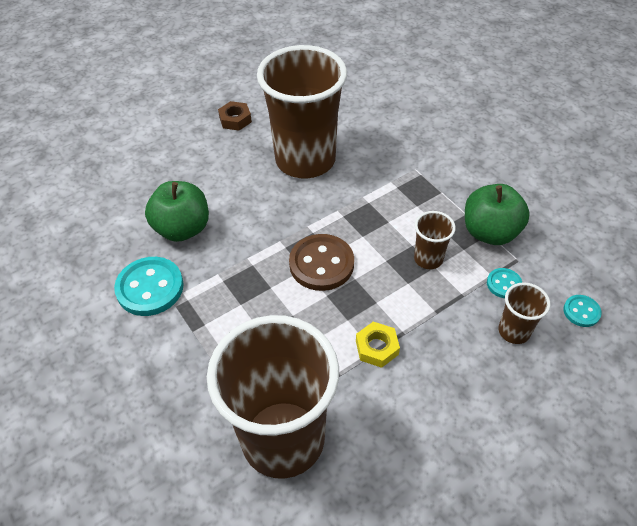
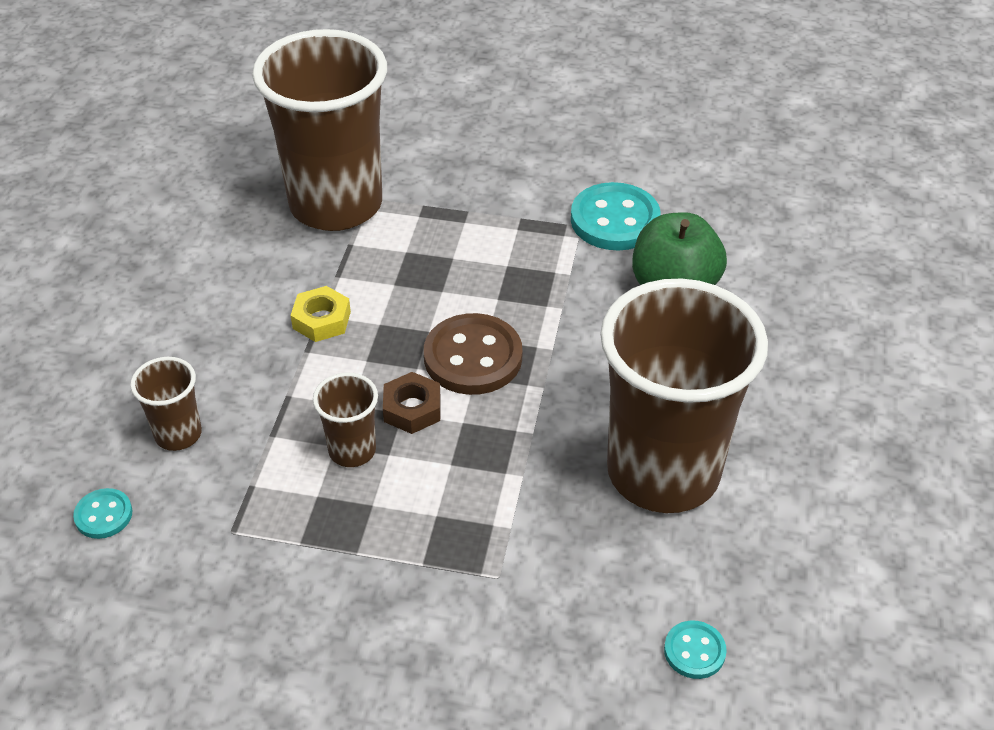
camera: 135 degrees right, 5 degrees down
brown nut [218,101,252,131] -> brown nut moved to [383,372,441,434]
green apple [465,184,530,245] -> none
turquoise button [487,268,522,298] -> turquoise button moved to [664,621,727,679]

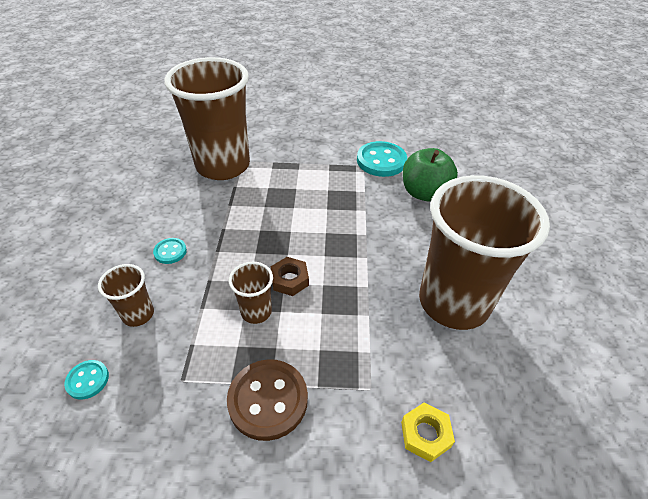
camera: 10 degrees left, 0 degrees up
yellow nut [291,286,351,342] -> yellow nut moved to [401,403,455,462]
brown button [424,313,522,395] -> brown button moved to [227,359,308,441]
turquoise button [664,621,727,679] -> turquoise button moved to [153,238,187,264]

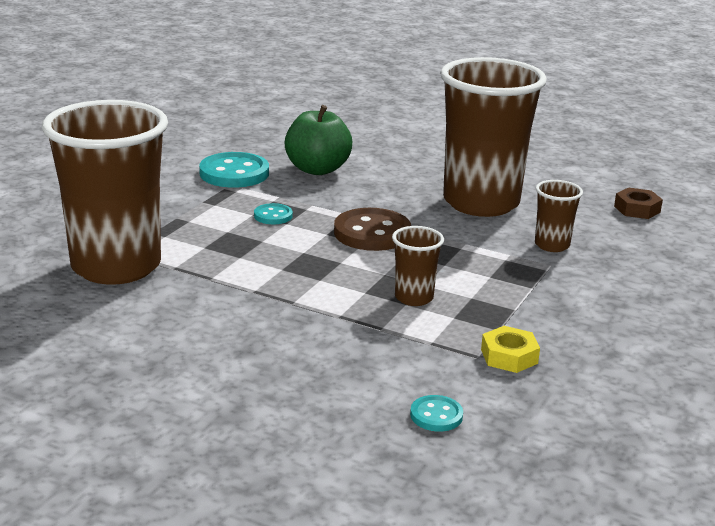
camera: 65 degrees left, 20 degrees down
brown cup [98,264,154,327] -> brown cup moved to [535,180,583,252]
turquoise button [153,238,187,264] -> turquoise button moved to [254,203,293,224]
brown button [227,359,308,441] -> brown button moved to [334,208,411,251]
brown nut [270,257,309,296] -> brown nut moved to [614,187,663,219]
yellow nut [401,403,455,462] -> yellow nut moved to [481,326,540,373]

